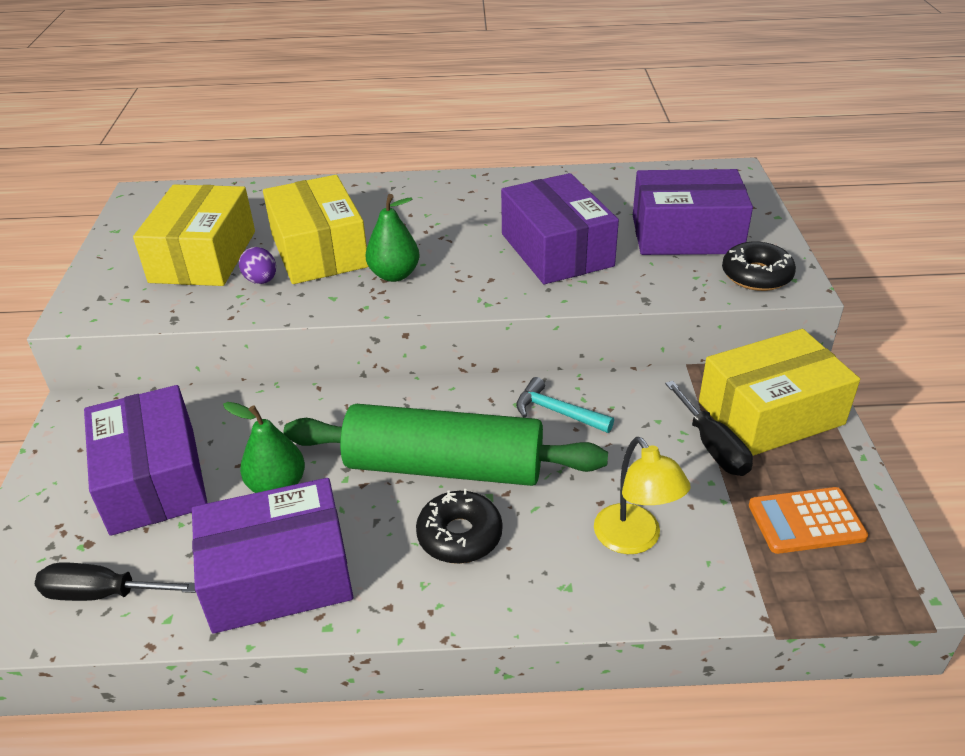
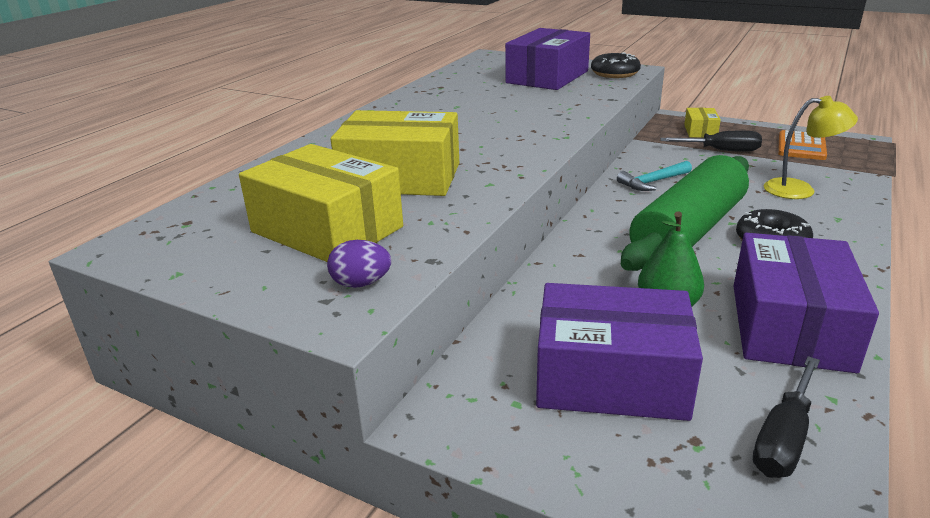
camera: 60 degrees left, 10 degrees down
purple egg [239,247,276,284] -> purple egg moved to [327,240,391,288]
green pear [366,194,419,282] -> none
purple box [501,173,619,284] -> none
yellow box [699,329,860,456] -> yellow box [684,108,721,138], size x0.47

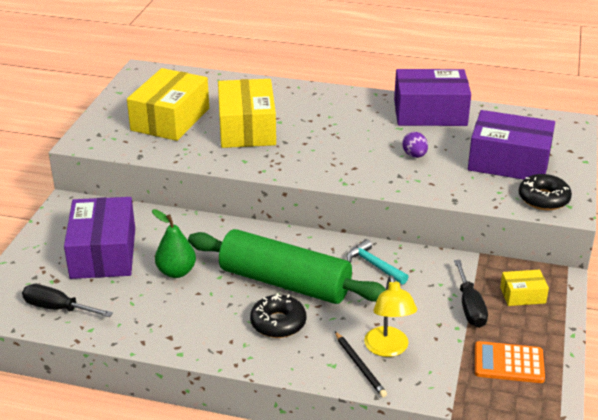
camera: 75 degrees right, 5 degrees up
purple egg [327,240,391,288] -> purple egg moved to [402,132,428,158]
purple box [734,233,879,373] -> purple box moved to [394,69,471,126]
none -> black pencil [335,332,387,397]

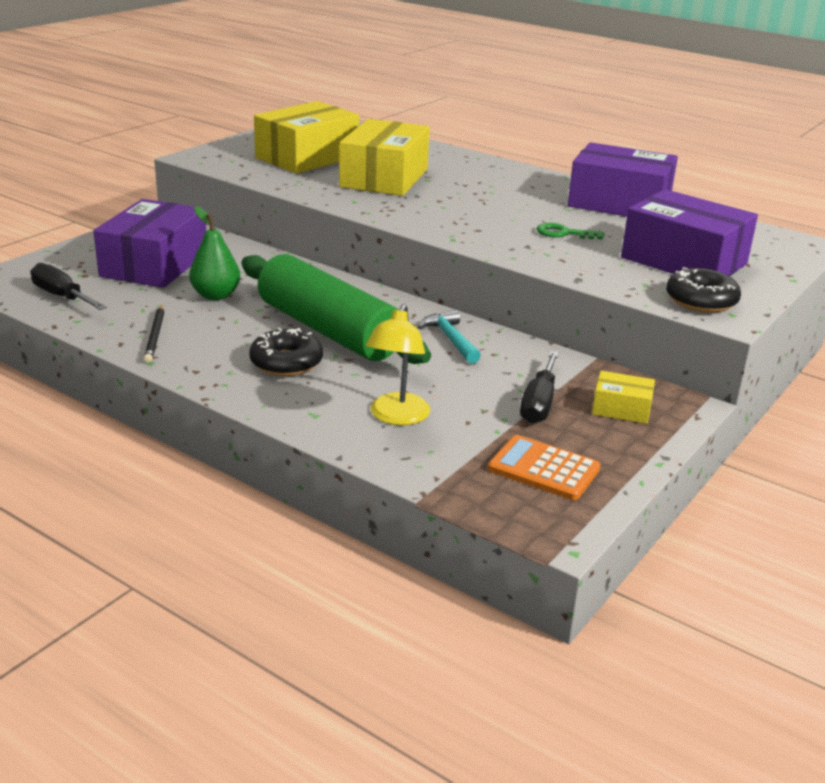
camera: 20 degrees right, 5 degrees down
black pencil [335,332,387,397] -> black pencil moved to [144,305,164,363]
purple egg [402,132,428,158] -> green key [536,223,604,239]

